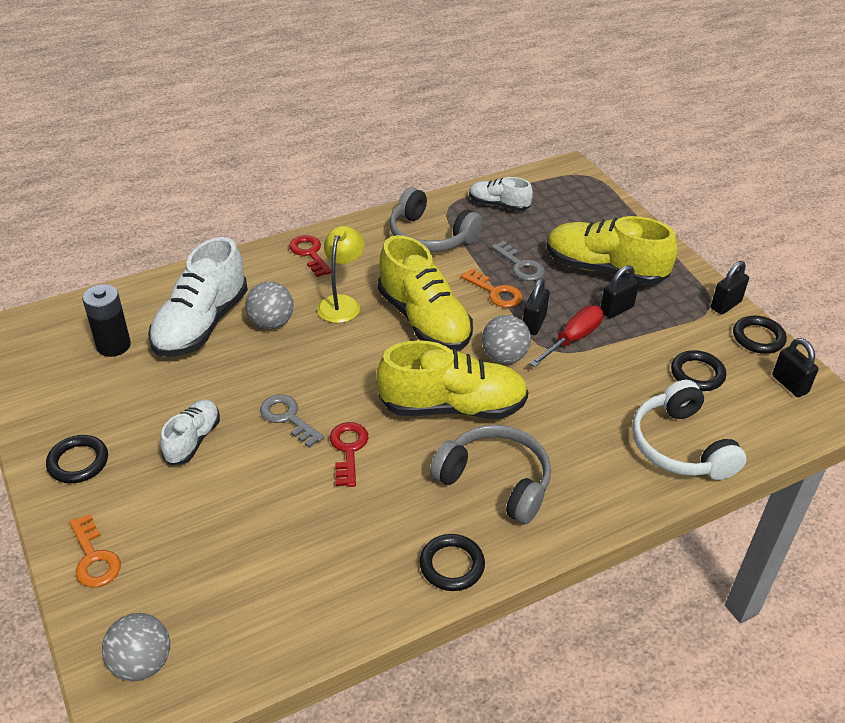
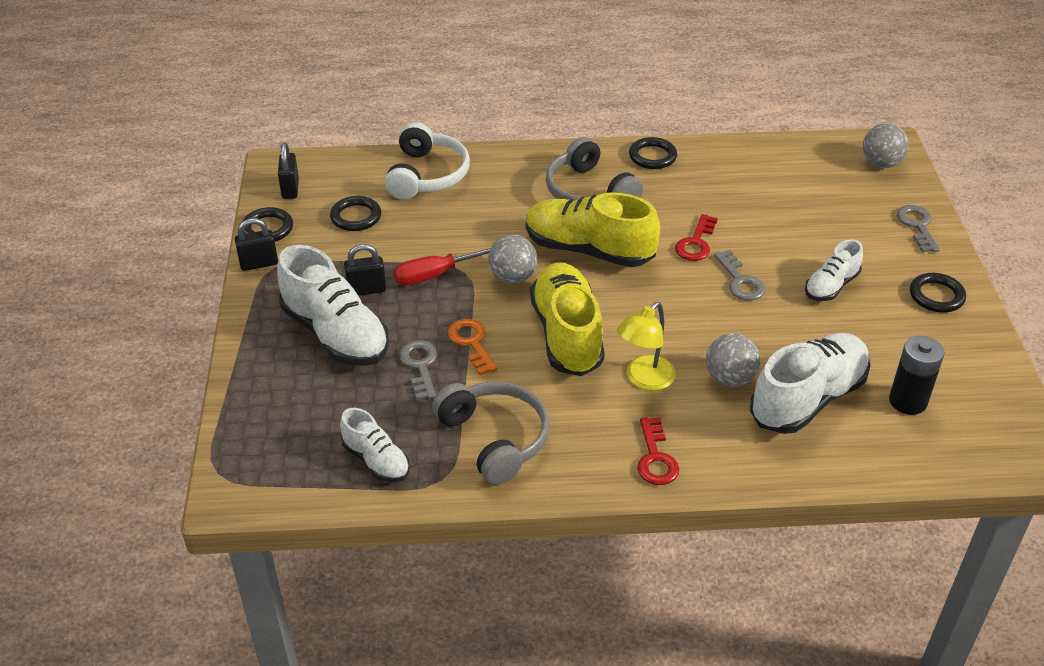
camera: 155 degrees left, 0 degrees up
orange key [69,514,121,588] -> grey key [897,205,940,252]
black padlock [523,278,550,335] -> none
yellow shoe [547,216,677,285] -> white shoe [277,245,389,366]

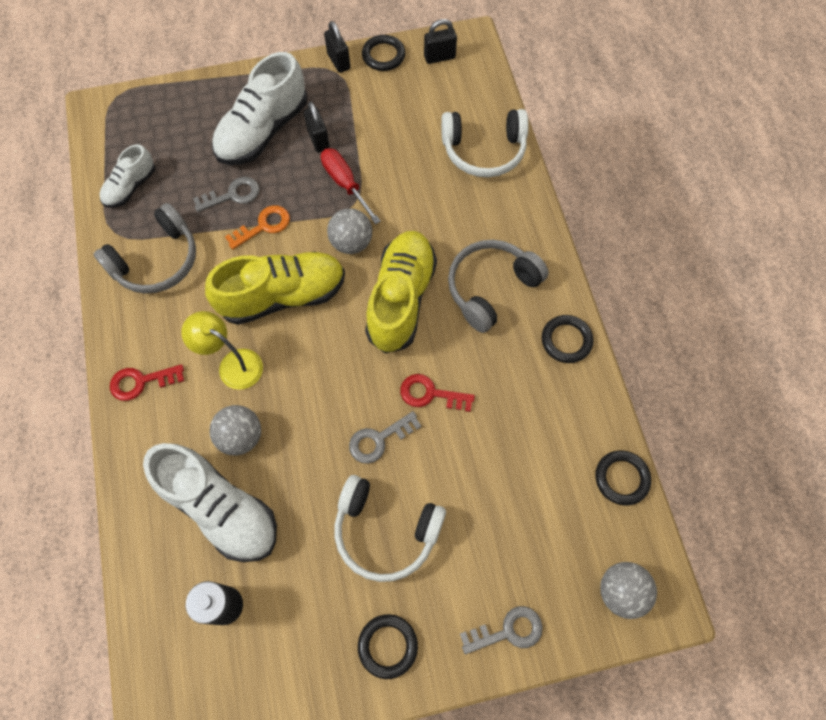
camera: 80 degrees right, 25 degrees up
black ring [330,196,381,231] -> black ring moved to [595,450,651,506]
white shoe [805,239,863,301] -> white headphones [334,475,446,582]

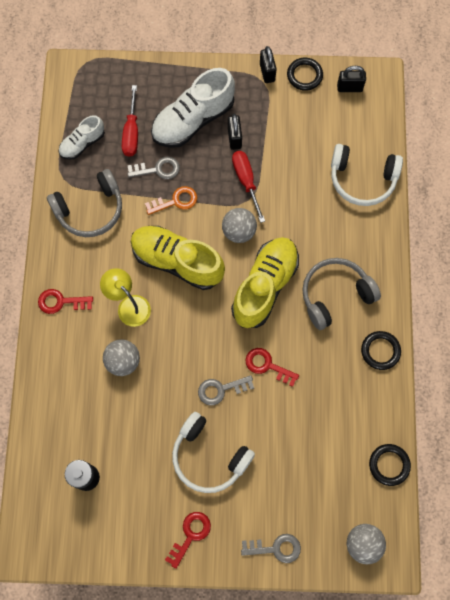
camera: 15 degrees right, 5 degrees up
white shoe [143,443,277,562] -> none
yellow shoe [205,251,345,325] -> yellow shoe turned 150 degrees counterclockwise [131,226,225,290]
black ring [358,614,418,679] -> red key [165,512,211,569]
none -> red screwdriver [122,85,138,157]

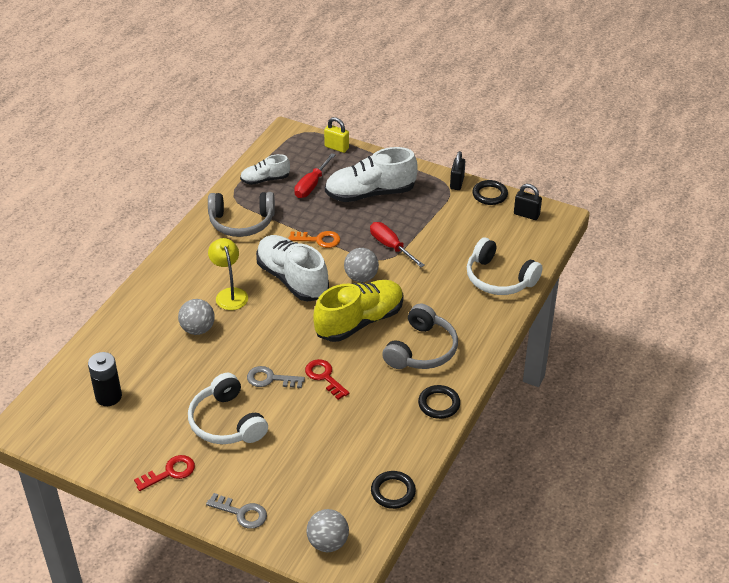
camera: 25 degrees right, 30 degrees down
red key [38,289,93,314] -> none
grey key [127,156,180,179] -> none
yellow shoe [131,226,225,290] -> white shoe [256,235,329,301]
black padlock [228,114,242,150] -> none
red screwdriver [232,151,265,223] -> red screwdriver turned 45 degrees counterclockwise [370,222,425,267]
grey headphones [302,258,381,330] -> grey headphones turned 120 degrees clockwise [382,304,458,369]
none -> yellow padlock [324,117,349,153]

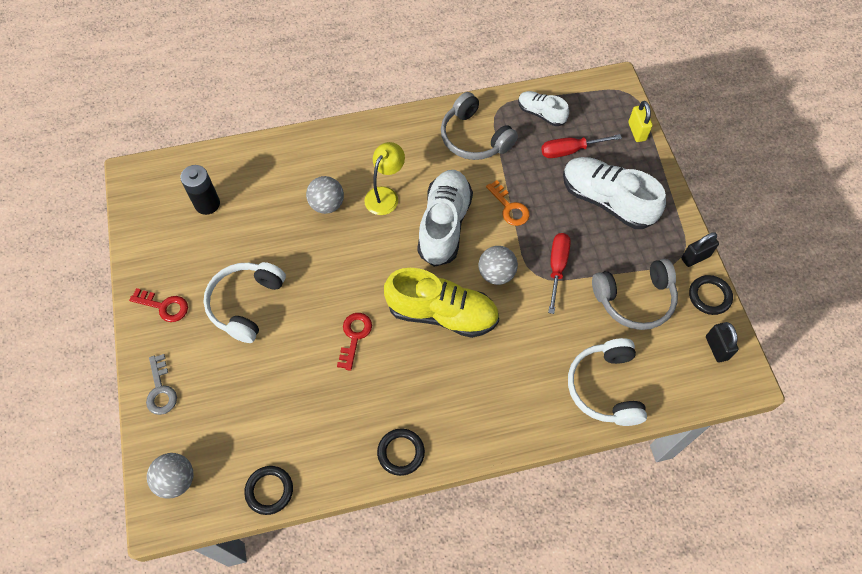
camera: 50 degrees right, 20 degrees up
grey key [247,366,305,388] -> none
grey headphones [382,304,458,369] -> grey headphones moved to [592,259,678,330]

